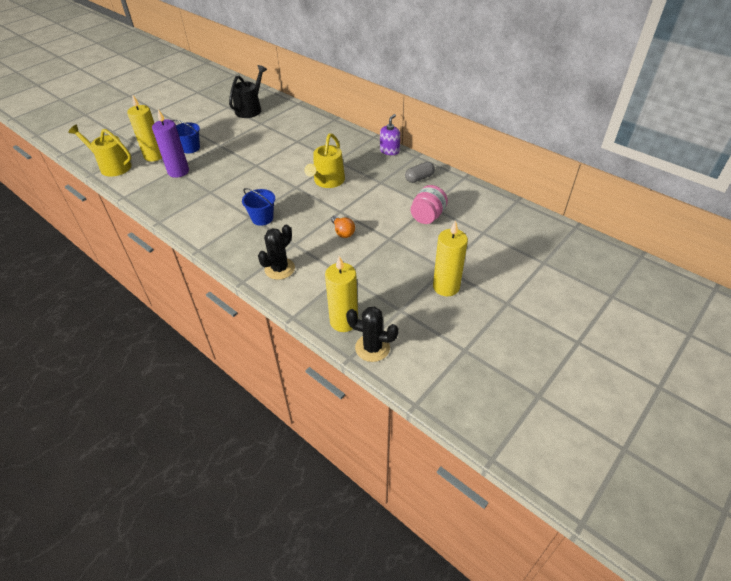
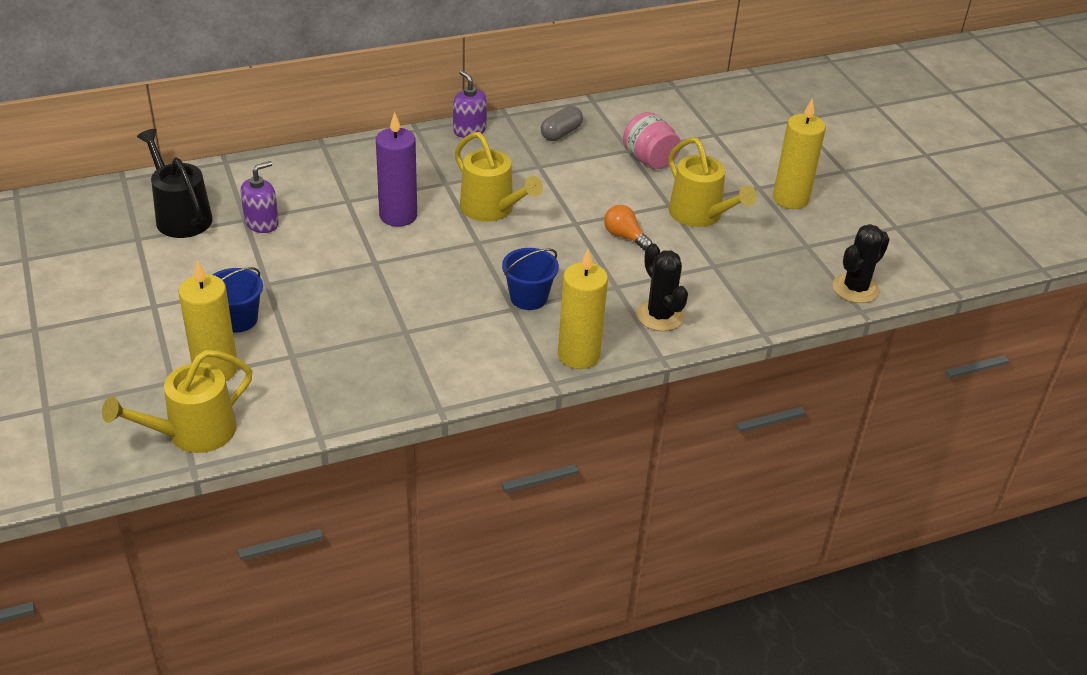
camera: 65 degrees left, 5 degrees down
purple candle [152,109,189,178] -> purple candle moved to [376,112,417,227]
yellow candle [325,256,358,332] -> yellow candle moved to [558,249,608,369]
orange light bulb [331,216,355,238] -> orange light bulb turned 135 degrees counterclockwise [604,205,652,250]
grey capsule [405,162,435,183] -> grey capsule turned 45 degrees clockwise [541,106,583,141]
none -> purple soap dispenser [240,161,279,233]
none -> yellow watering can [669,137,756,227]

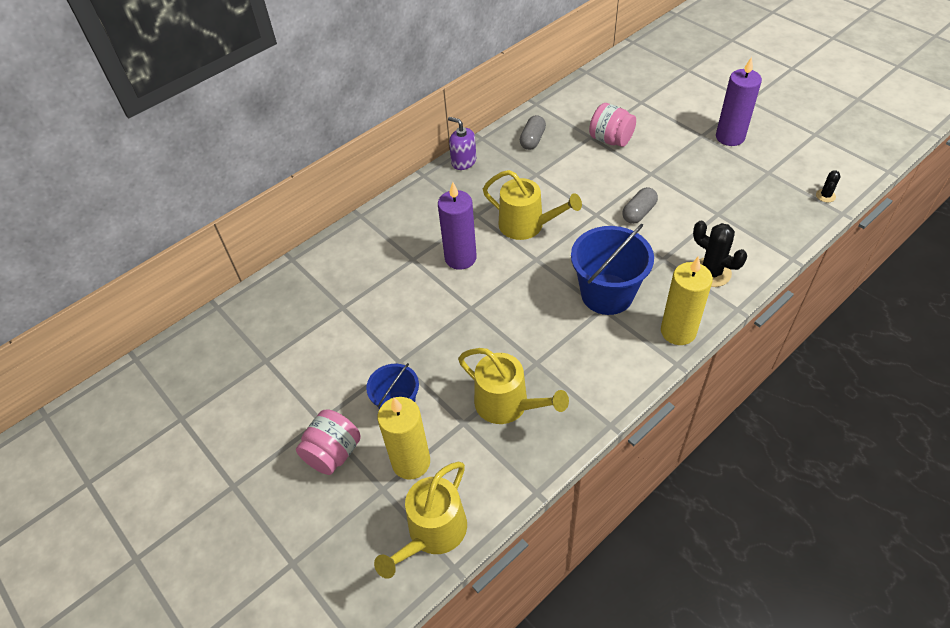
camera: 15 degrees left, 10 degrees up
black watering can [137,129,213,238] -> none
purple soap dispenser [240,161,279,233] -> none
blue bucket [502,248,559,310] -> blue bucket [571,224,654,315], size x1.67
orange light bulb [604,205,652,250] -> grey capsule [622,187,658,224]
yellow watering can [669,137,756,227] -> yellow watering can moved to [458,348,569,424]
yellow candle [773,98,826,209] -> purple candle [716,57,762,146]
black cactus [833,224,890,303] -> black cactus [816,171,841,202], size x0.53
none -> pink jar [296,410,361,475]

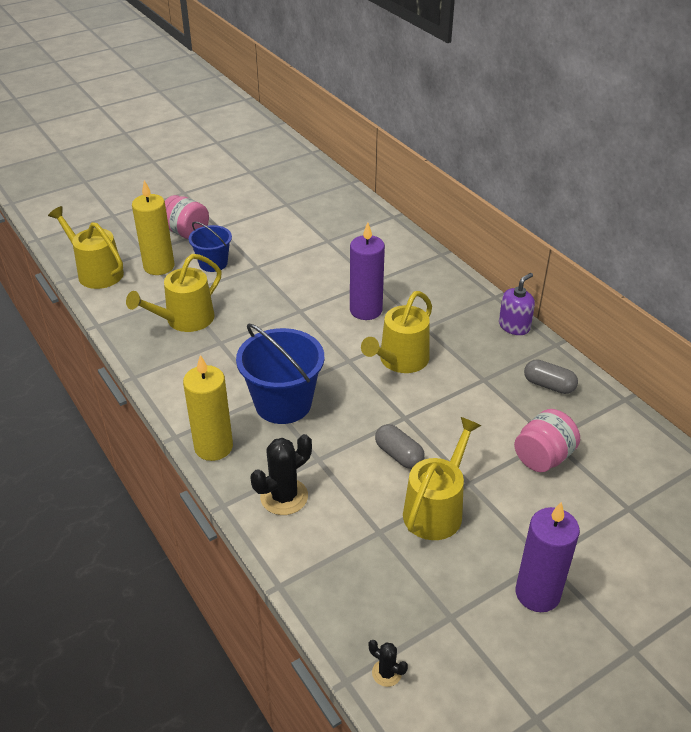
camera: 95 degrees right, 10 degrees down
none -> yellow watering can [403,417,481,540]

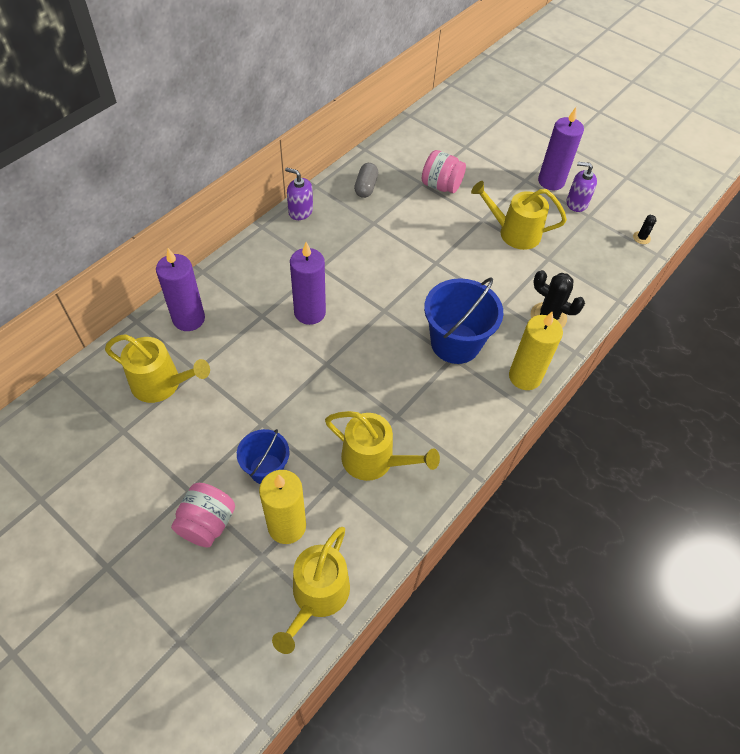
camera: 110 degrees left, 15 degrees up
yellow watering can [361,291,432,373] -> yellow watering can moved to [105,334,210,403]
grey capsule [375,424,425,469] -> none
none -> purple candle [156,248,205,331]
none -> purple soap dispenser [567,162,597,212]

